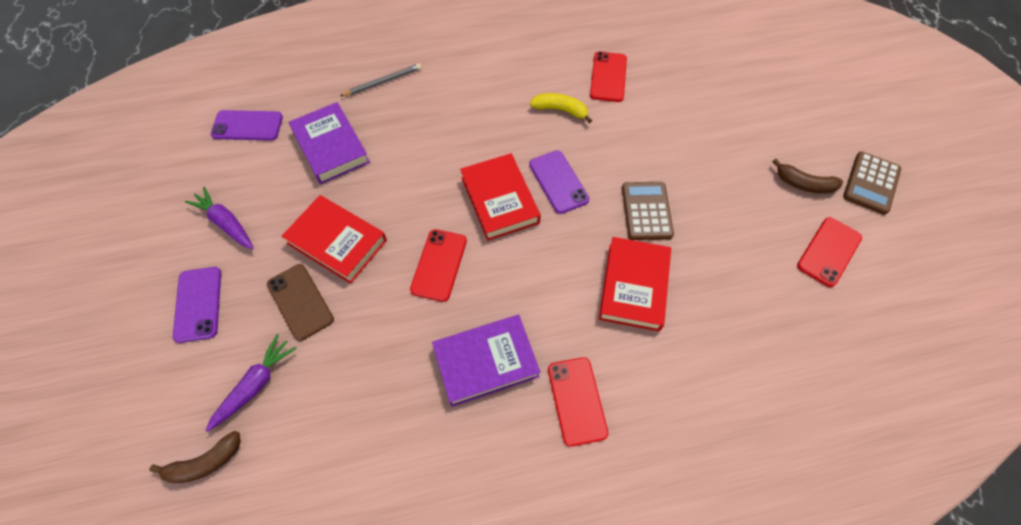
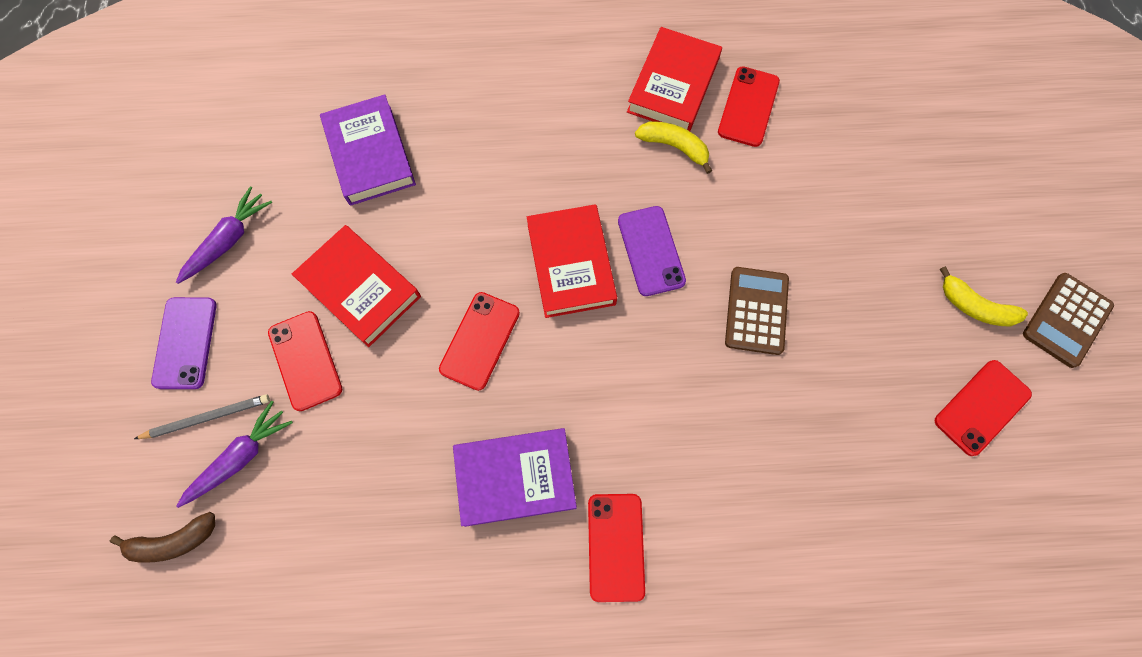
camera: 10 degrees right, 10 degrees up
purple carrot [185,187,253,249] -> purple carrot turned 75 degrees clockwise [176,186,272,284]
purple phone [211,110,283,141] -> none
brown phone [267,264,334,341] -> red phone [268,311,342,411]
grey pencil [340,64,421,96] -> grey pencil moved to [134,394,270,439]
red book [599,237,671,331] -> red book moved to [627,27,722,131]
brown banana [772,159,843,193] -> yellow banana [940,266,1028,327]

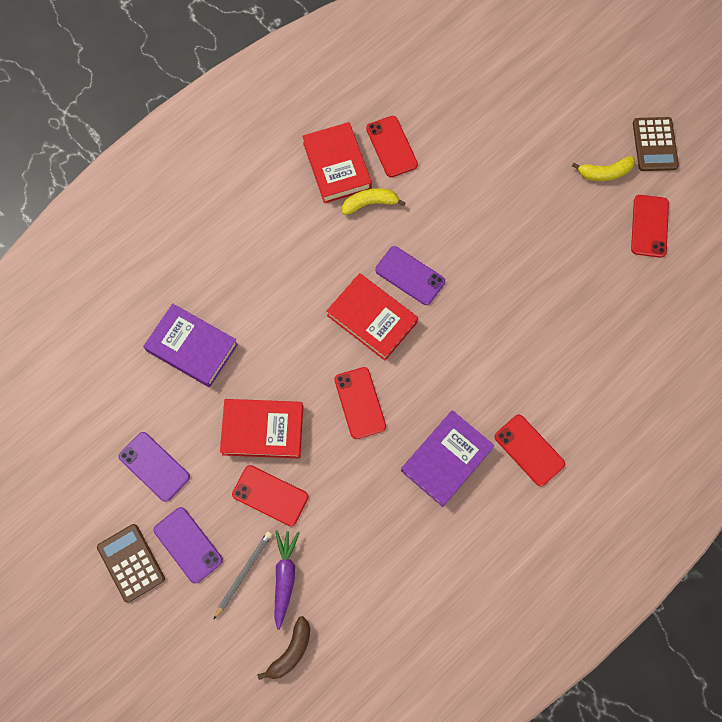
camera: 40 degrees left, 0 degrees up
purple carrot [176,186,272,284] -> purple phone [119,432,190,502]
brown calculator [725,267,789,355] -> brown calculator moved to [97,524,165,603]

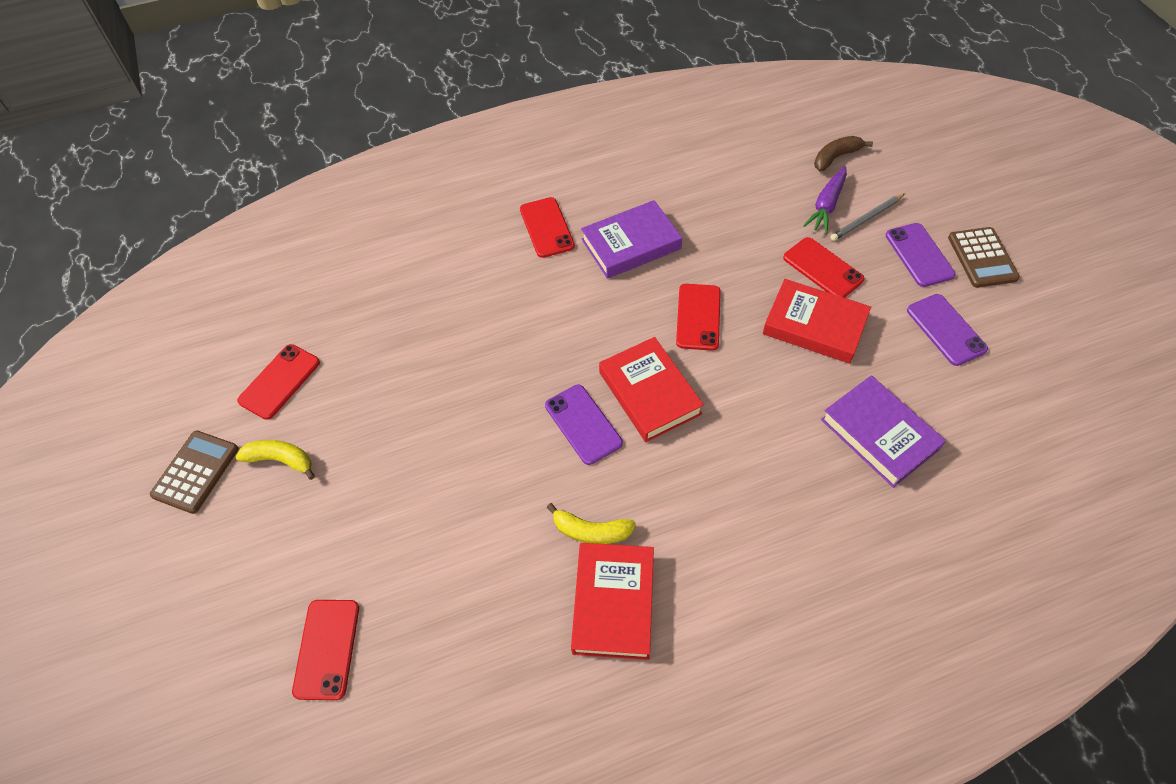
camera: 155 degrees left, 15 degrees down
red phone [366,116,418,177] -> red phone moved to [292,600,359,700]

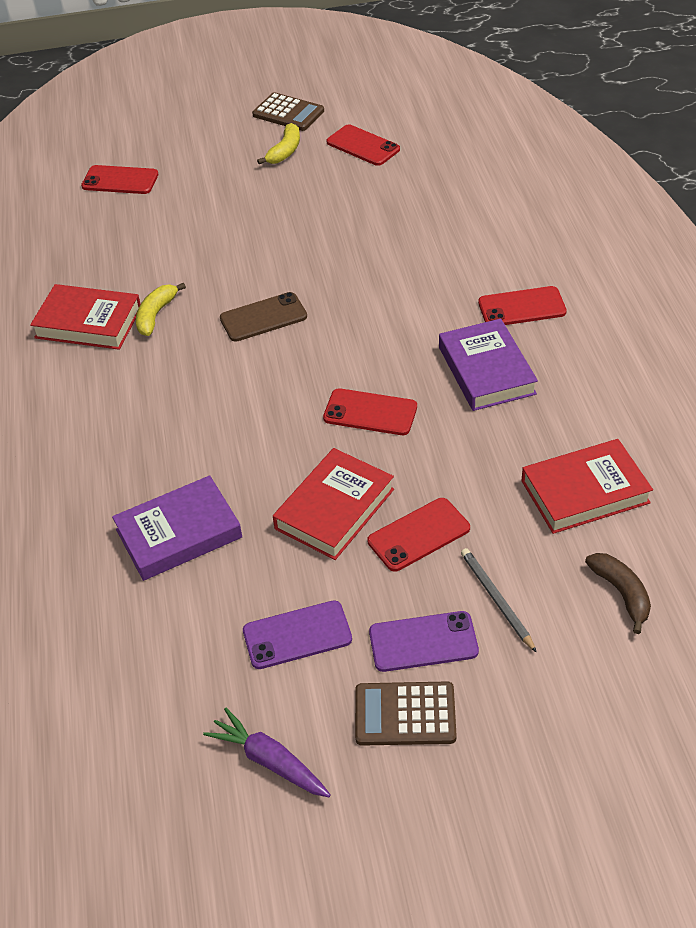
camera: 100 degrees right, 10 degrees down
purple phone [545,385,623,465] -> brown phone [220,292,307,342]
red book [599,337,704,442] -> red book moved to [522,439,653,534]
purple carrot [803,166,847,234] -> purple carrot moved to [203,708,331,797]

